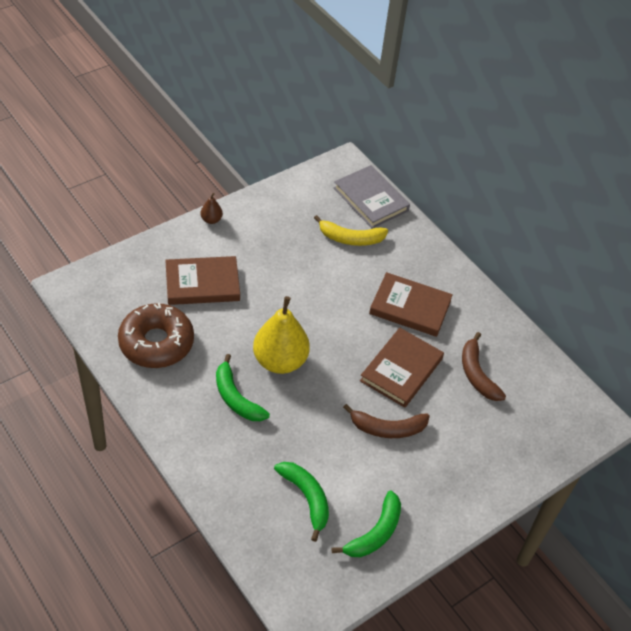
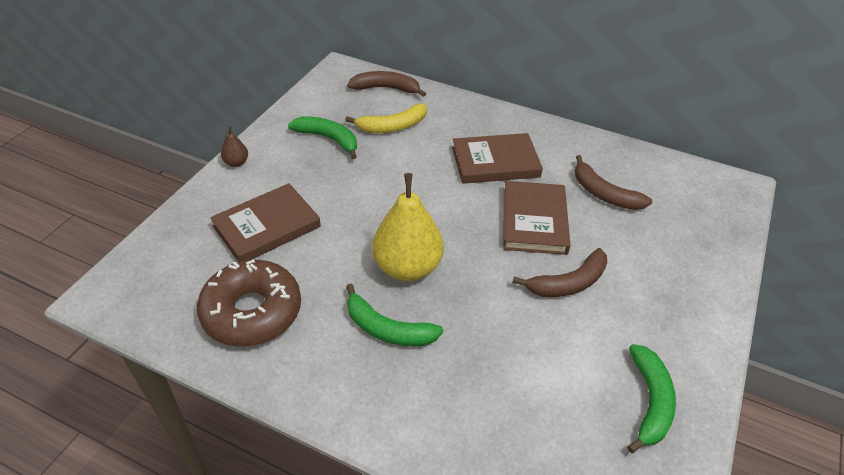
camera: 25 degrees left, 5 degrees down
green banana [274,462,329,542] -> green banana moved to [288,116,357,159]
grey book [334,165,410,229] -> brown banana [347,71,426,97]

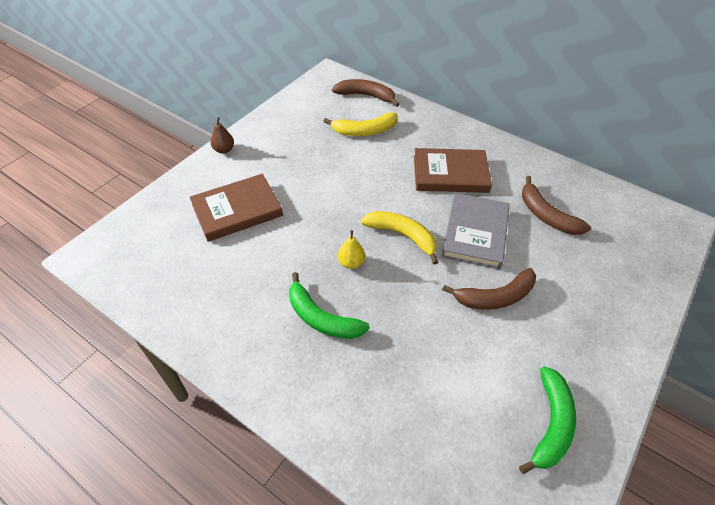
camera: 10 degrees right, 5 degrees up
brown donut [197,259,301,347] -> none
green banana [288,116,357,159] -> none
yellow pear [372,173,444,281] -> yellow pear [338,230,365,269], size x0.44
brown book [504,181,571,255] -> grey book [441,193,510,270]
none -> yellow banana [361,211,438,265]

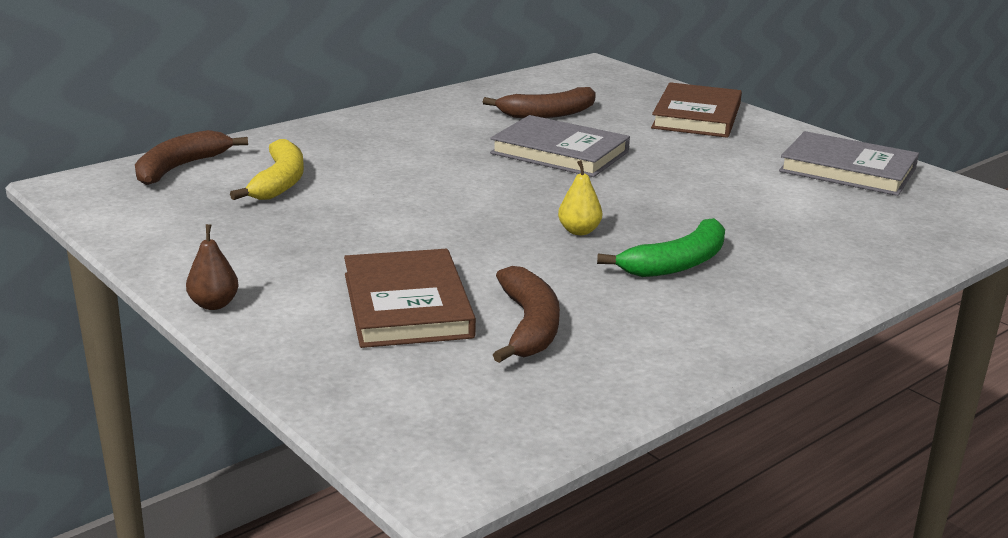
camera: 75 degrees left, 25 degrees down
yellow banana [361,211,438,265] -> none
brown book [414,148,492,193] -> brown book moved to [651,82,742,138]
brown banana [442,268,536,310] -> brown banana moved to [493,266,560,363]
green banana [519,366,576,474] -> grey book [779,131,919,196]

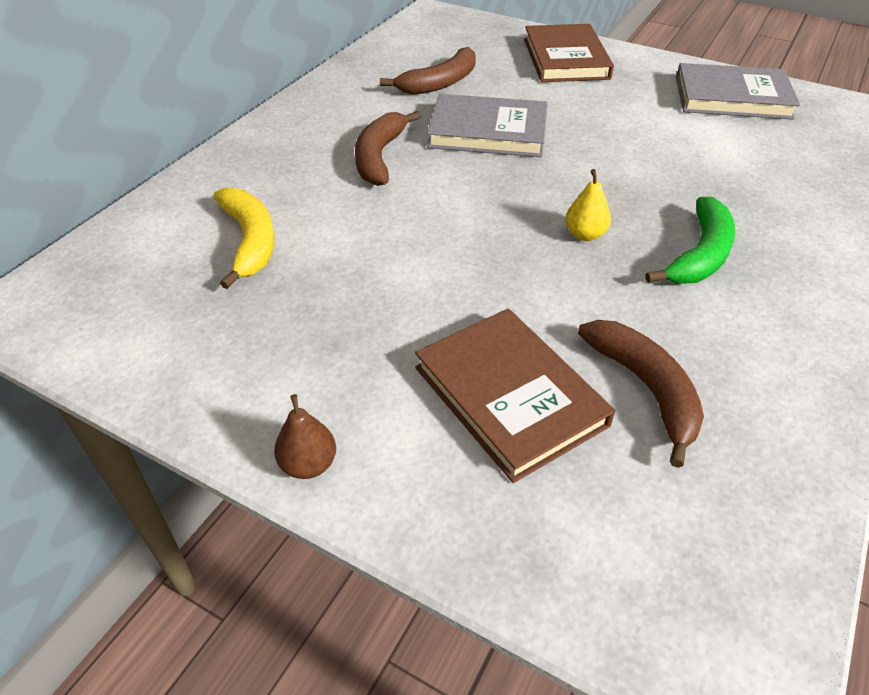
camera: 20 degrees left, 20 degrees up
brown banana [135,130,248,185] -> brown banana moved to [355,111,421,186]

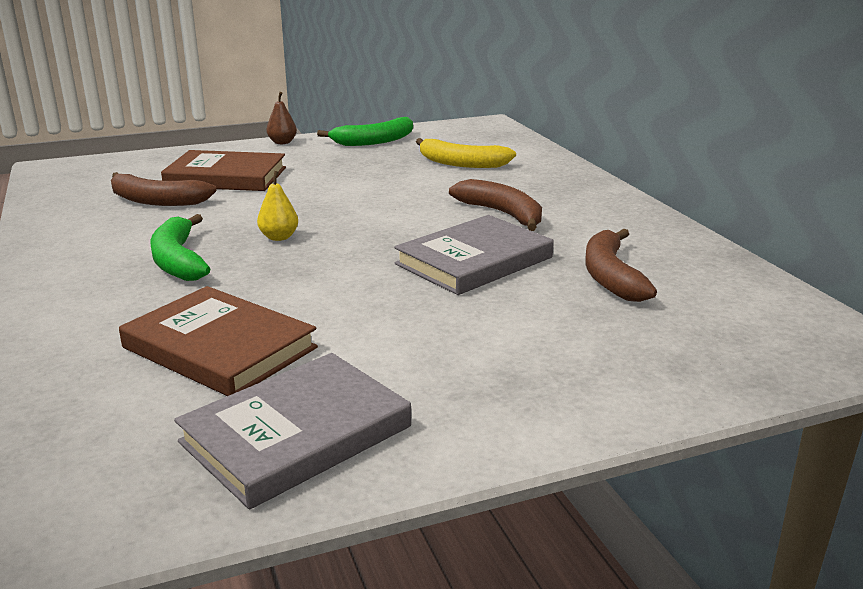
camera: 130 degrees right, 20 degrees down
brown book [524,24,614,82] -> brown book moved to [119,286,318,396]
none -> green banana [317,117,413,146]

